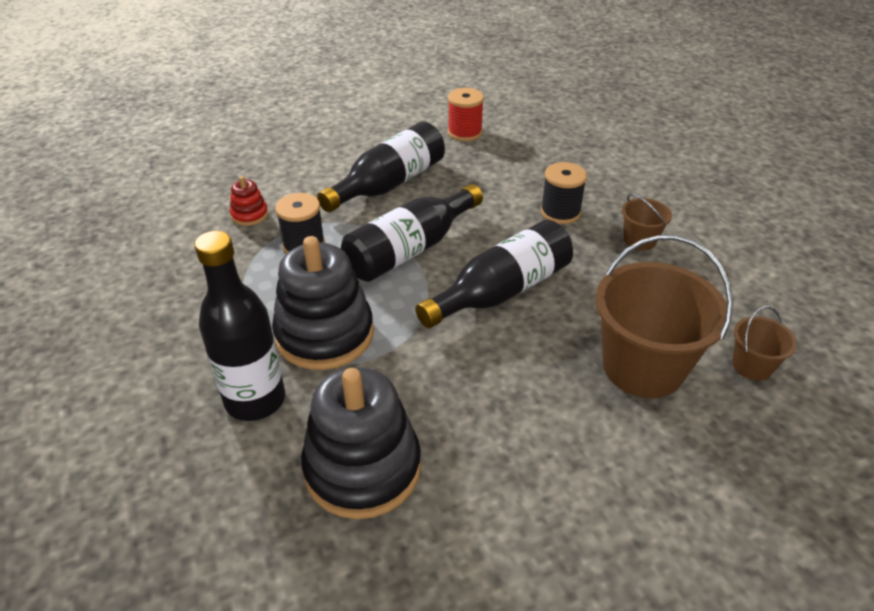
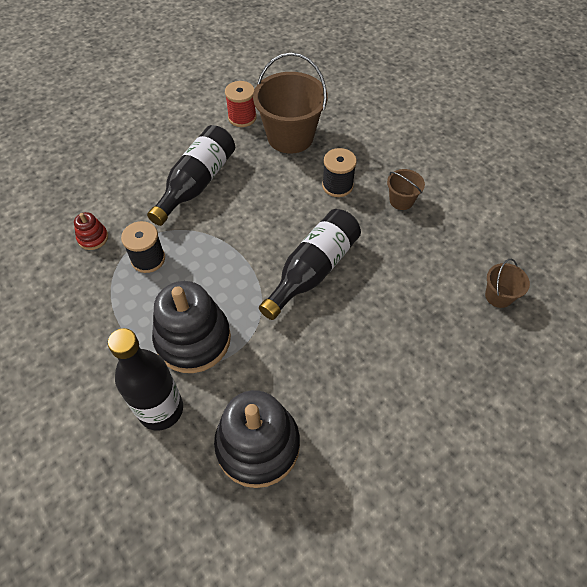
camera: 15 degrees left, 15 degrees up
black bottle [341,184,483,282] -> none
brown bucket [595,235,733,398] -> brown bucket moved to [253,52,328,154]

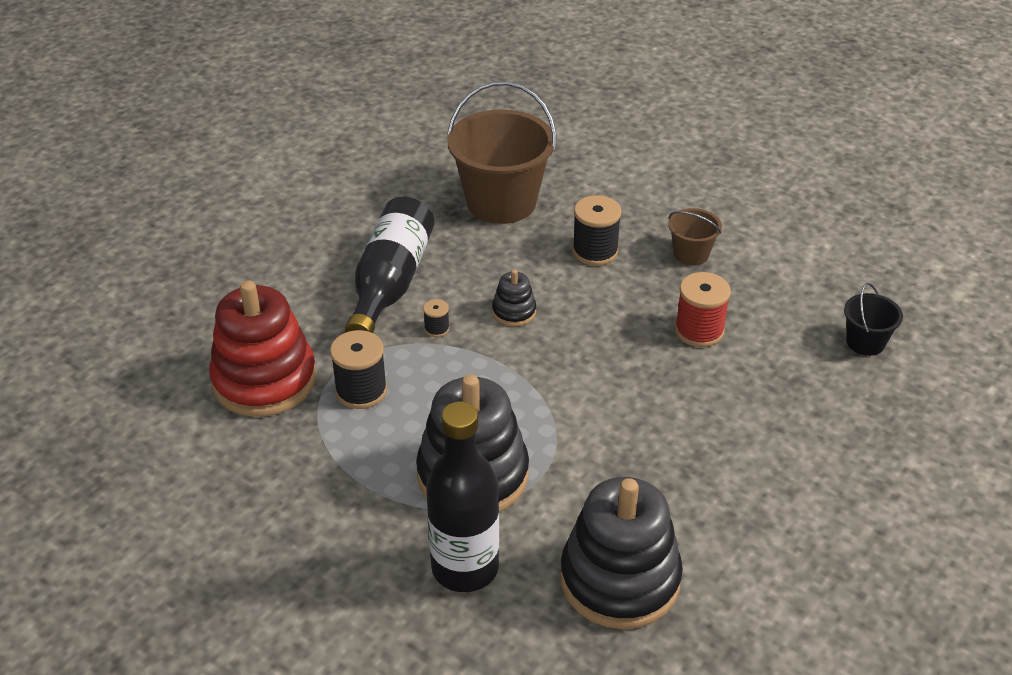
camera: 15 degrees left, 15 degrees down
red stacking toy [74,212,108,250] -> red stacking toy [209,280,316,417], size x2.22
red spool [225,81,257,127] -> red spool moved to [675,272,731,347]
black bottle [259,209,361,320] -> none
brown bucket [485,259,530,308] -> black bucket [844,283,903,356]
none -> black spool [423,299,450,337]
none -> black stacking toy [492,269,536,326]

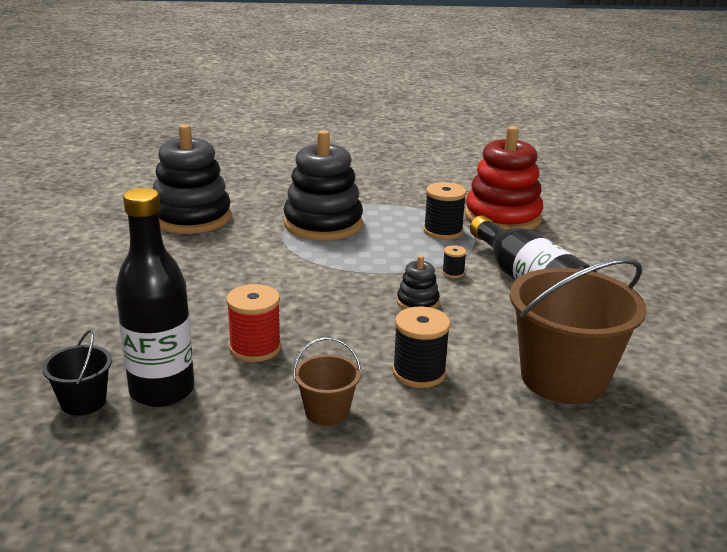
camera: 140 degrees right, 15 degrees down
black bottle [426,401,499,592] -> black bottle moved to [115,188,194,407]

